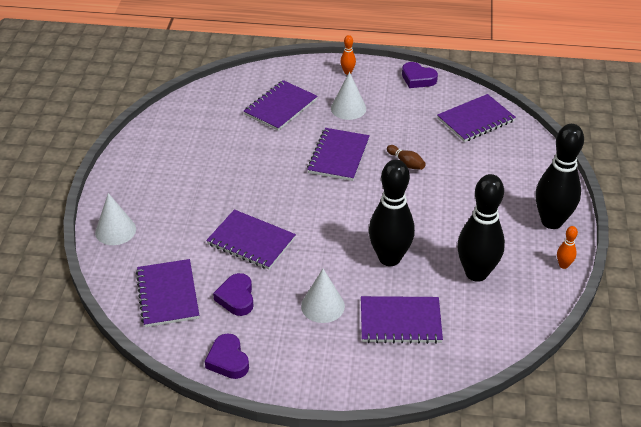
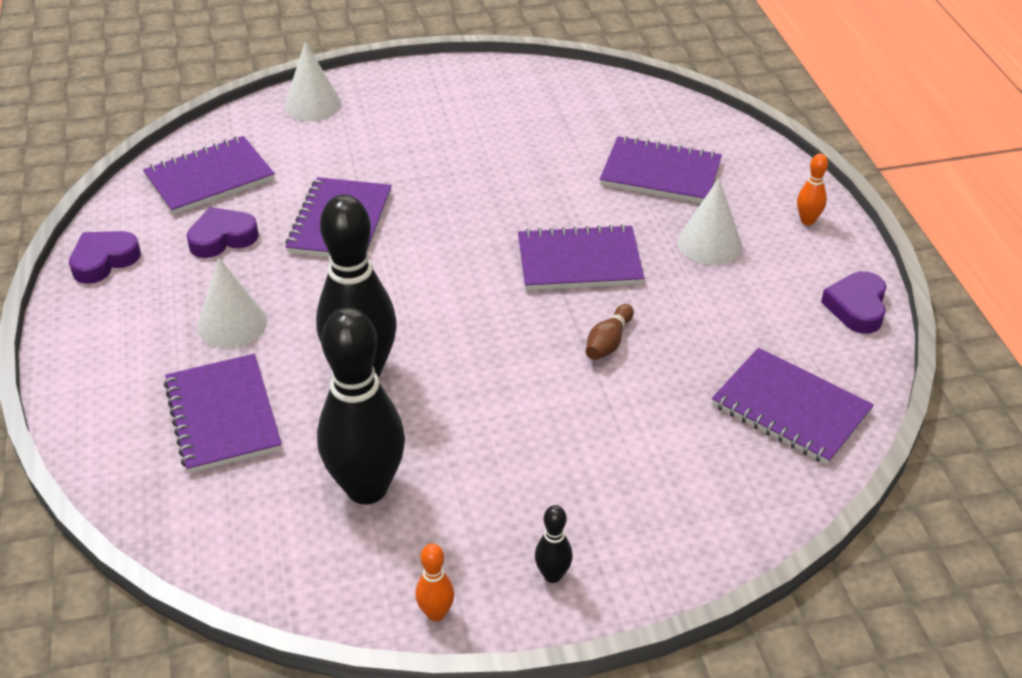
camera: 70 degrees right, 0 degrees up
black bowling pin [535,124,584,229] -> black bowling pin [535,505,573,583], size x0.42

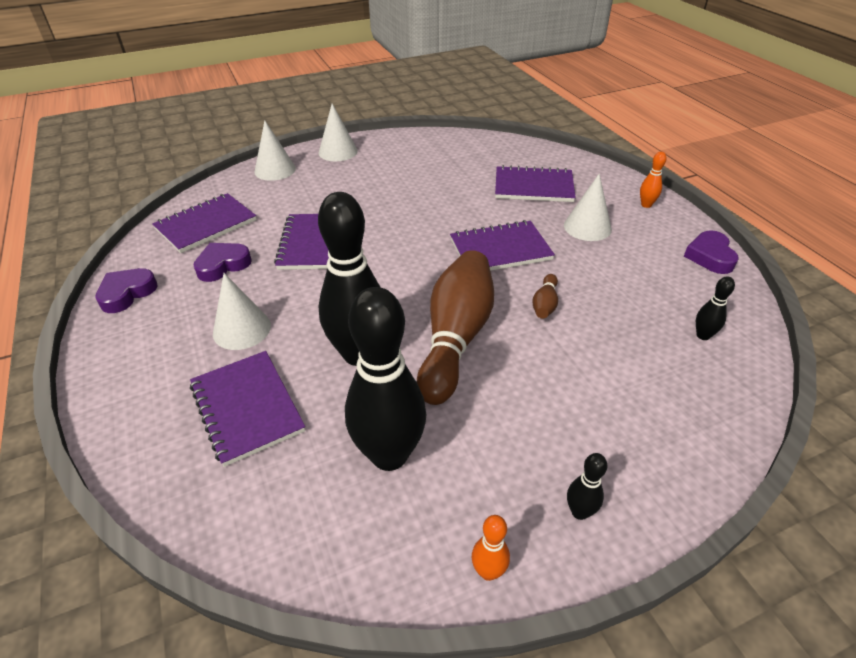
camera: 10 degrees left, 0 degrees up
purple notebook [712,348,874,465] -> black bowling pin [696,276,735,340]
none -> white cone [318,103,358,161]
none -> brown bowling pin [417,250,494,405]

